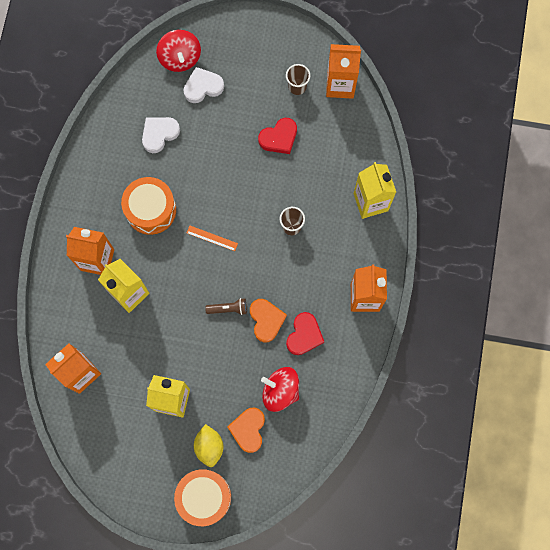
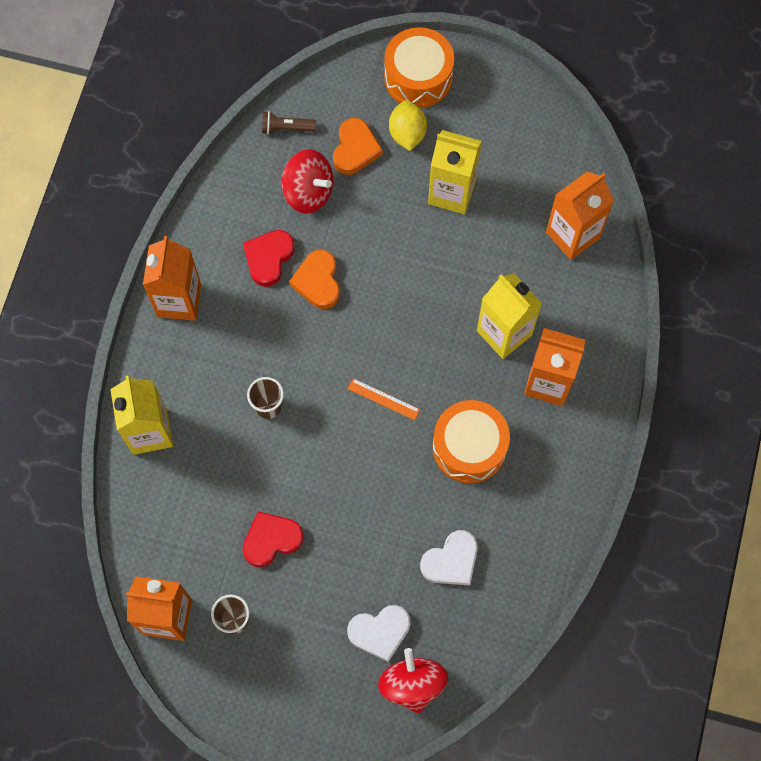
camera: 175 degrees left, 5 degrees down
brown flashlight [205,298,247,315] -> brown flashlight moved to [262,111,316,134]

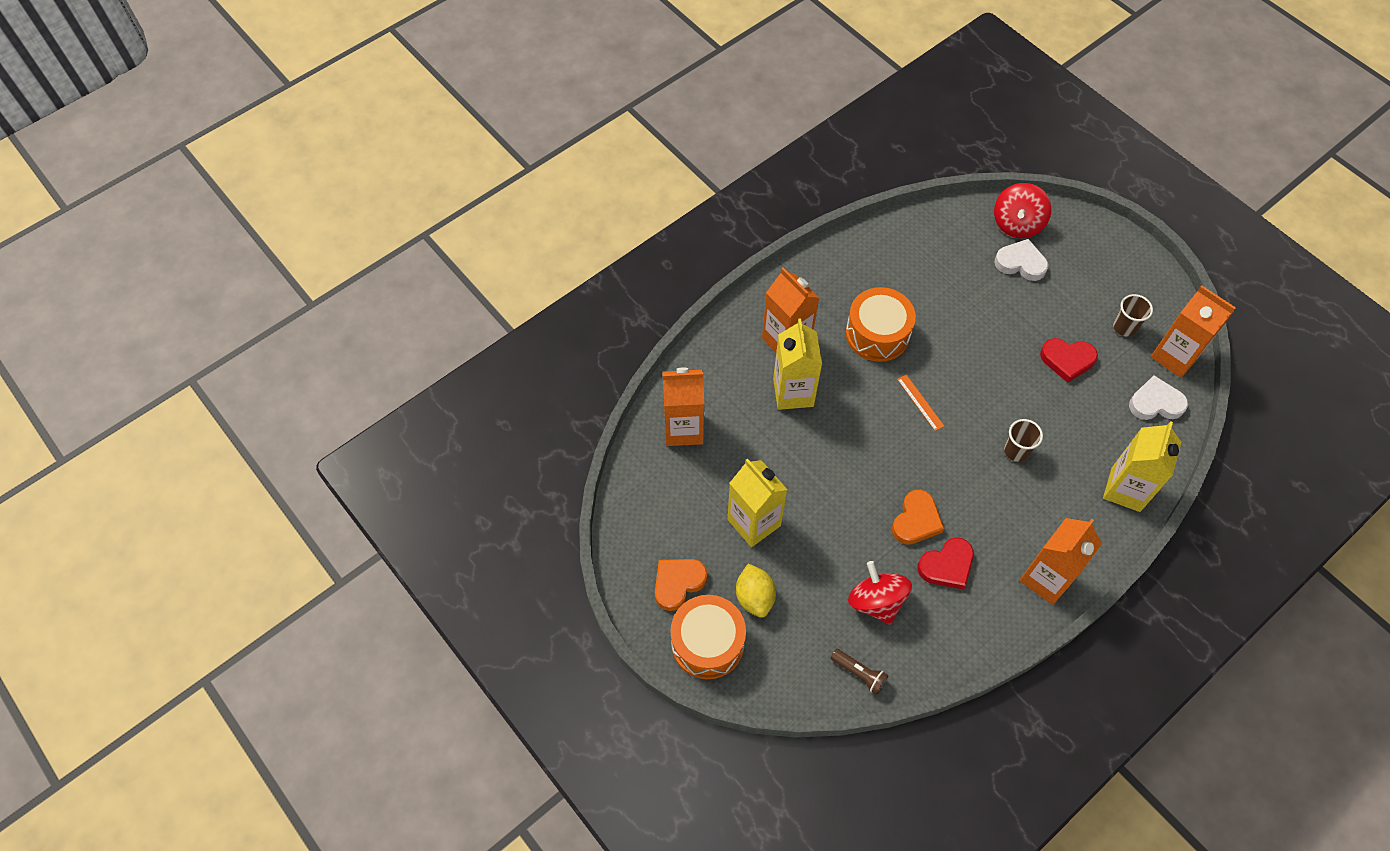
camera: 145 degrees left, 10 degrees down
orange heart [333,118,383,175] -> orange heart moved to [655,559,707,611]
yellow lemon [389,100,427,151] -> yellow lemon turned 45 degrees counterclockwise [736,564,776,618]
white heart [420,530,478,586] -> white heart moved to [1129,375,1188,420]

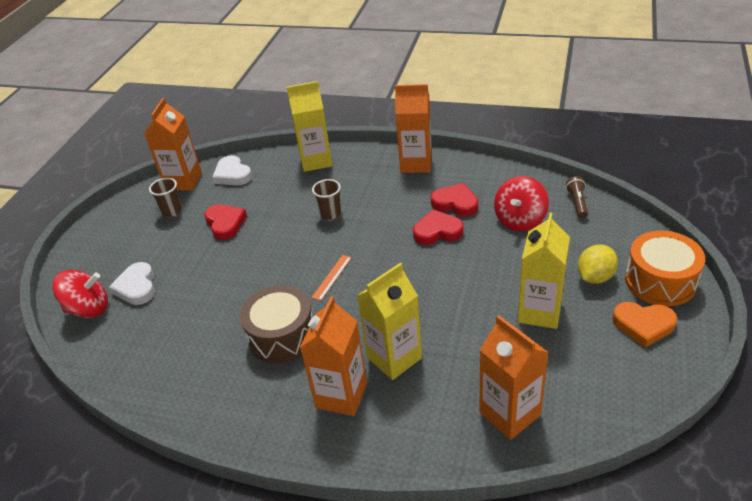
camera: 120 degrees left, 20 degrees down
orange drum [846,287,916,362] -> brown drum [240,285,313,364]
orange heart [892,490,944,545] -> red heart [413,210,464,245]

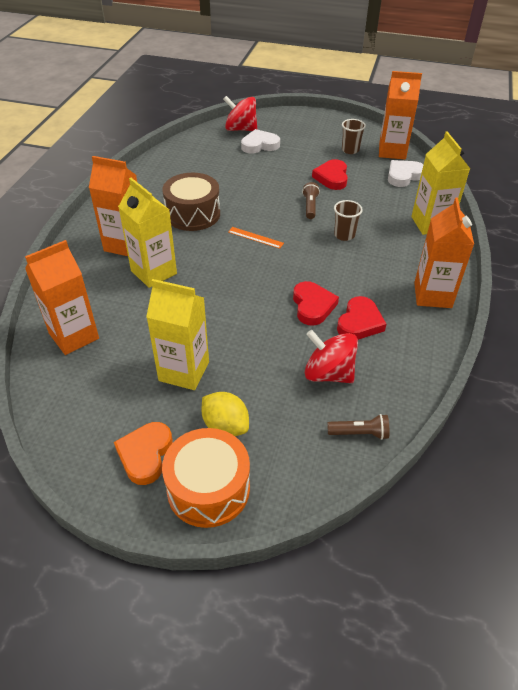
camera: 85 degrees right, 5 degrees up
red spinning top [52,270,108,318] -> red spinning top turned 120 degrees clockwise [223,96,258,131]
red heart [204,204,247,240] -> red heart turned 120 degrees clockwise [312,159,348,190]
none -> brown flashlight [302,182,320,219]

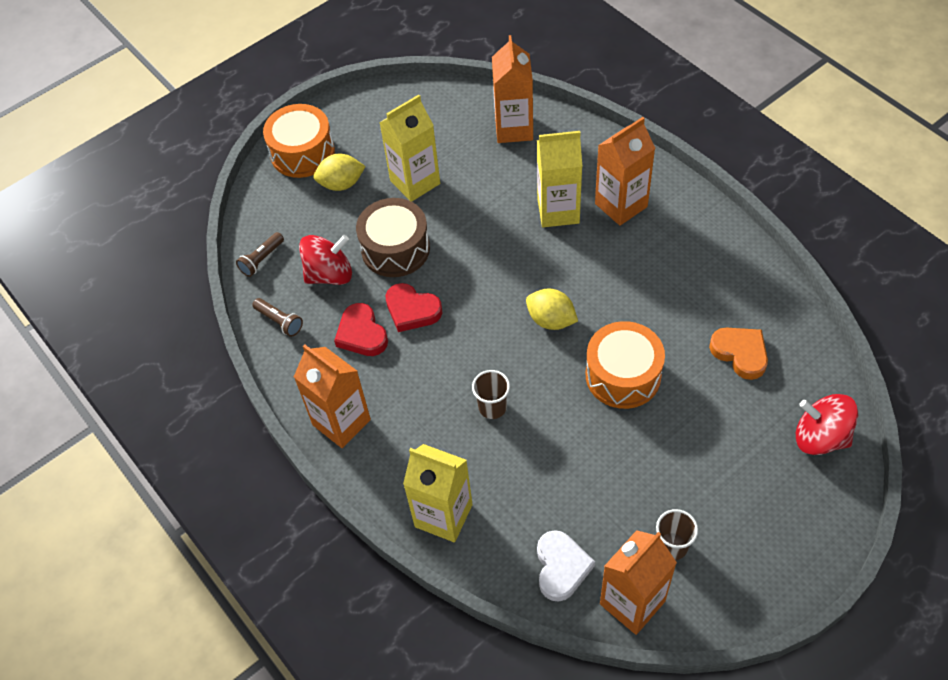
camera: 130 degrees right, 10 degrees up
orange heart [114,422,173,485] -> orange heart moved to [709,328,768,380]
brown drum [162,173,220,231] -> brown drum moved to [356,198,430,277]
red spinning top [223,96,258,131] -> red spinning top turned 120 degrees counterclockwise [796,394,858,455]
orange ruler [228,227,284,249] -> yellow lemon [526,289,578,330]
white heart [241,129,280,153] -> none
brown flashlight [302,182,320,219] -> brown flashlight moved to [253,298,303,337]
red heart [312,159,348,190] -> none
none -> orange drum [586,321,665,409]

